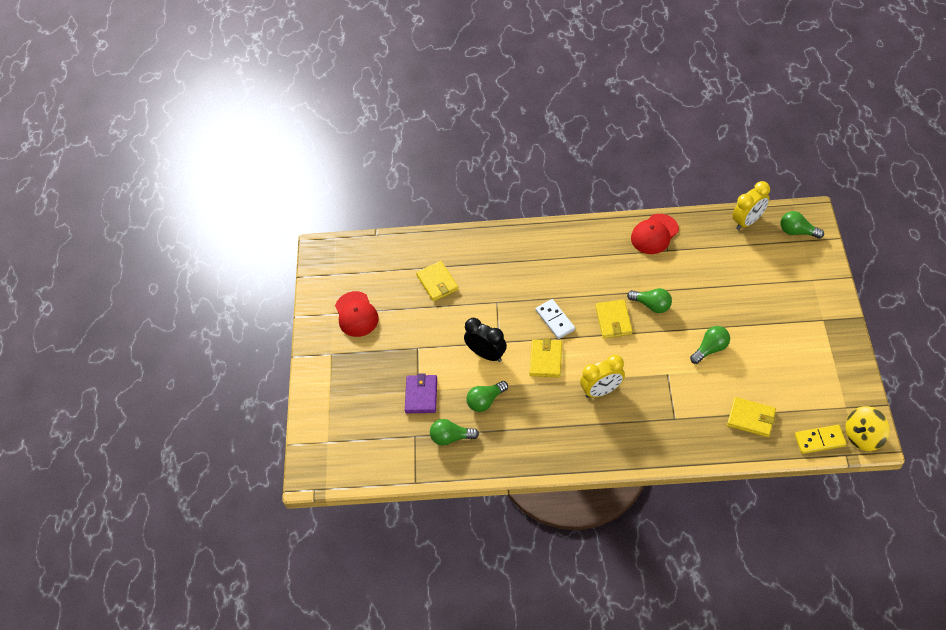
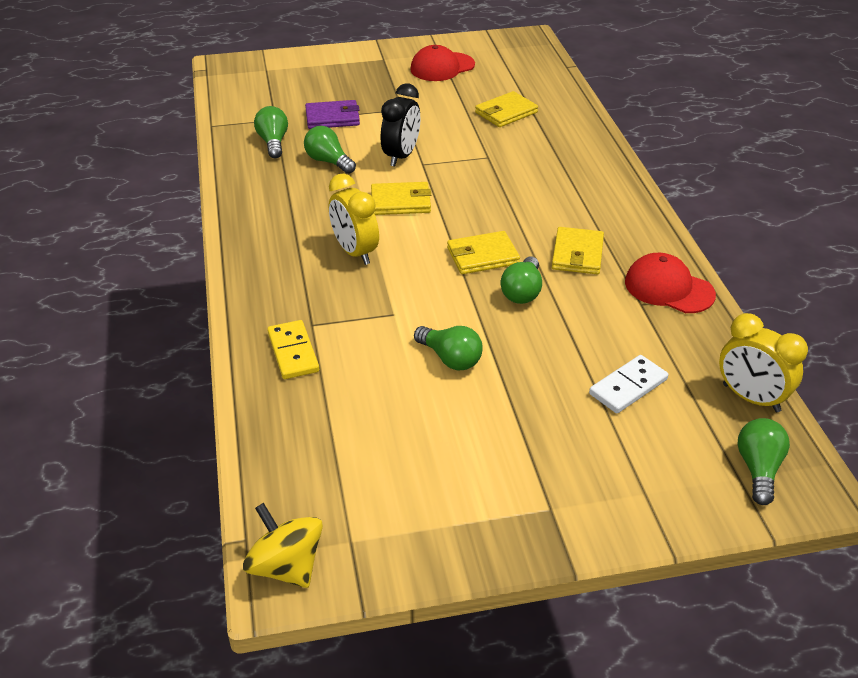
camera: 75 degrees right, 15 degrees down
white domino [536,299,575,339] -> white domino moved to [589,355,668,413]
yellow wallet [727,397,776,437] -> yellow wallet moved to [552,227,604,274]
yellow domino [795,425,847,454] -> yellow domino moved to [267,320,319,379]

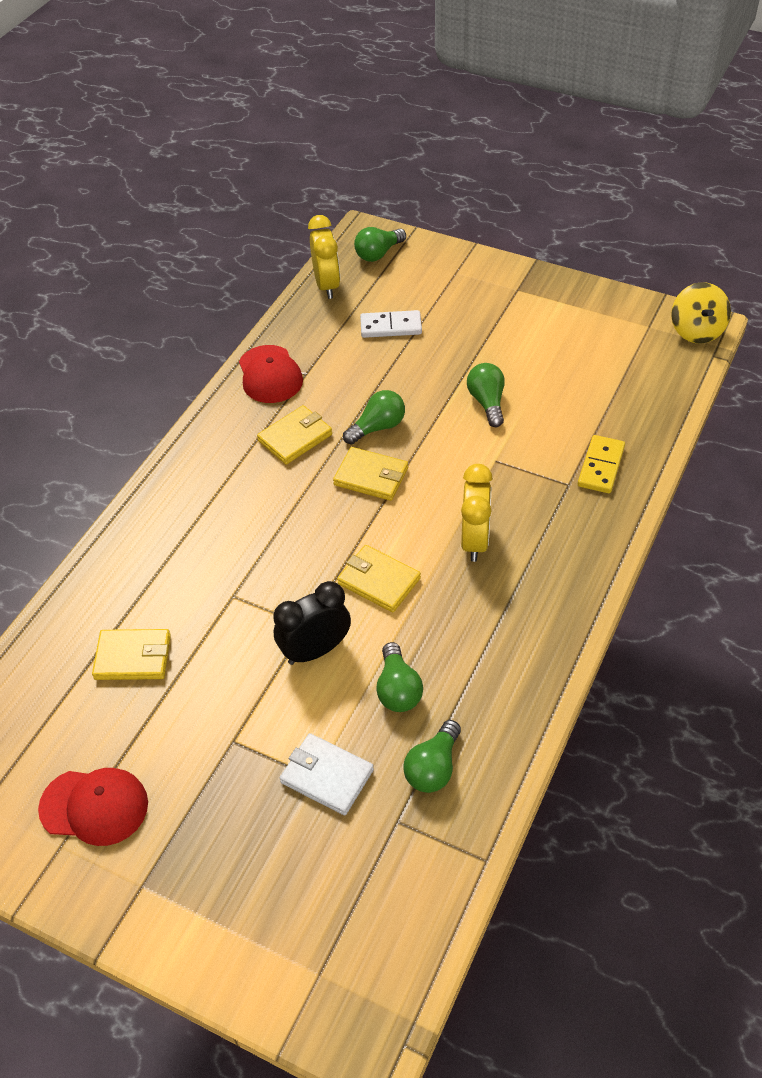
camera: 140 degrees left, 10 degrees up
purple wallet [305,100,360,129] -> white wallet [280,733,374,815]

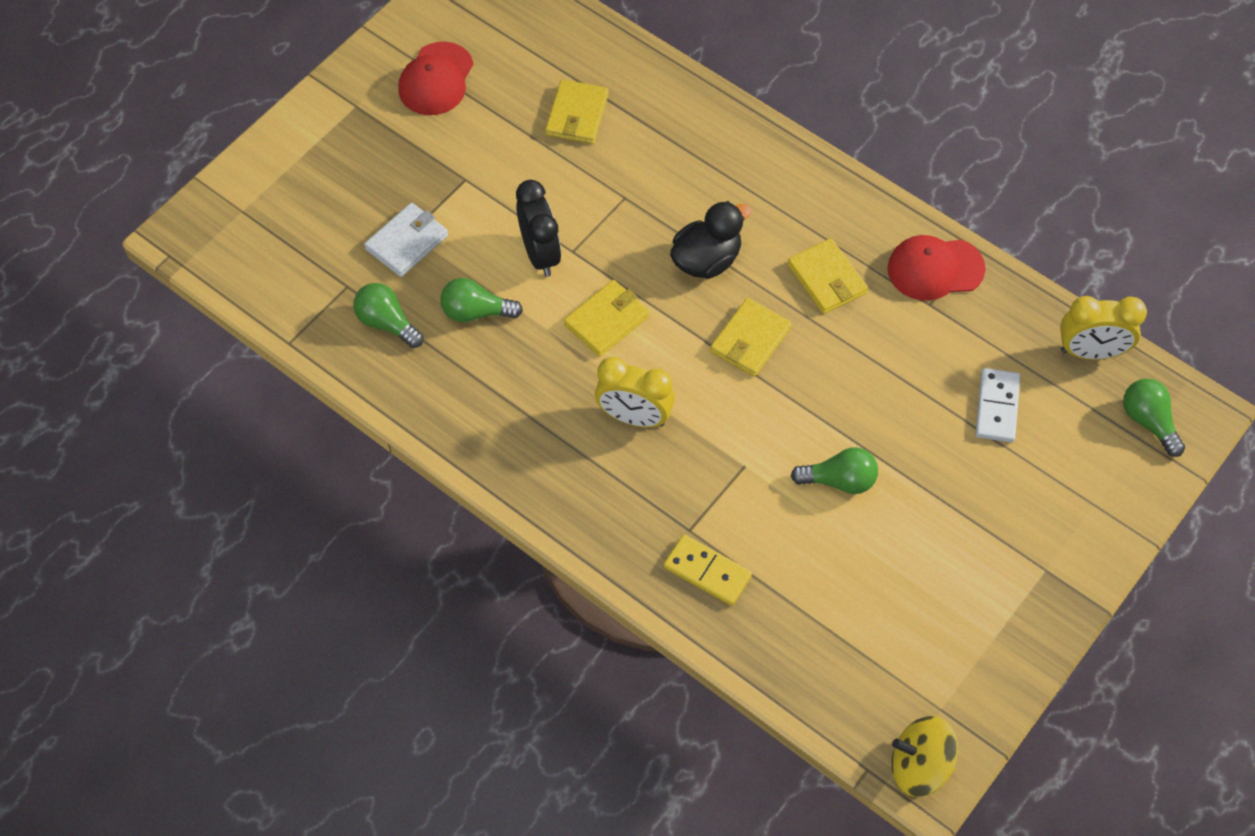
camera: 100 degrees right, 10 degrees up
green light bulb [343,390,405,445] -> none
none -> black duck [670,201,752,279]

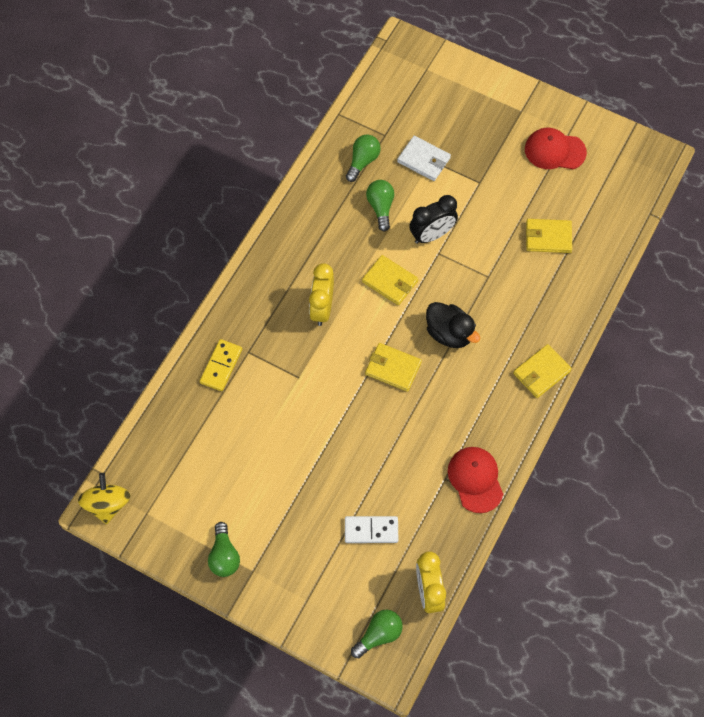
camera: 80 degrees right, 5 degrees up
yellow wallet [788,238,868,314] -> yellow wallet moved to [513,344,572,398]
green light bulb [791,447,878,494] -> green light bulb moved to [208,522,240,577]

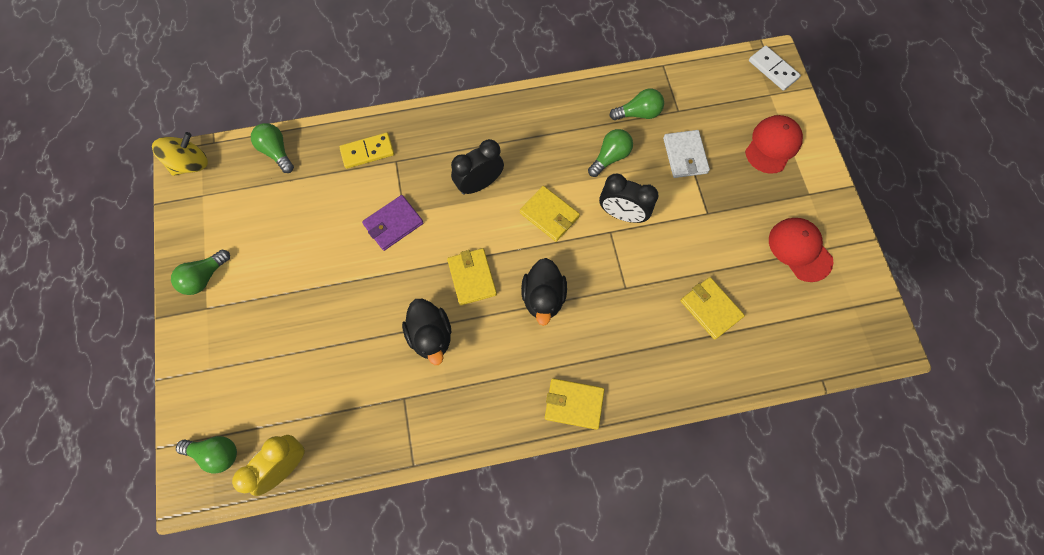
camera: 50 degrees right, 5 degrees up
yellow clock [309,263,334,326] -> black clock [451,139,504,195]
white domino [345,516,398,543] -> white domino moved to [749,46,801,91]
yellow wallet [362,255,418,305] -> yellow wallet turned 45 degrees counterclockwise [520,186,580,242]
red cap [448,447,503,513] -> red cap moved to [745,115,803,174]
none -> green light bulb [251,123,294,173]
none -> purple wallet [362,195,423,251]
none -> black duck [402,299,451,365]

